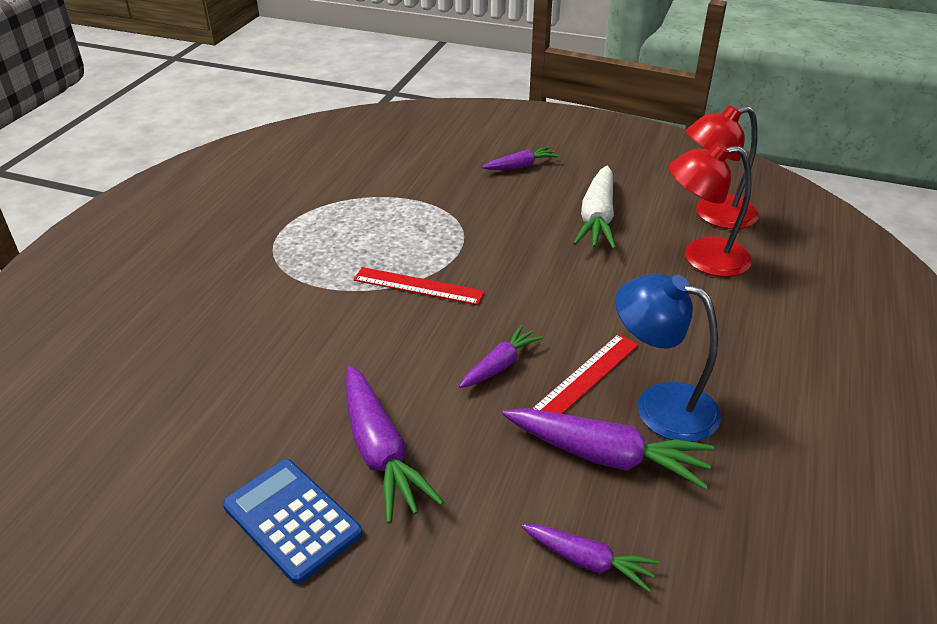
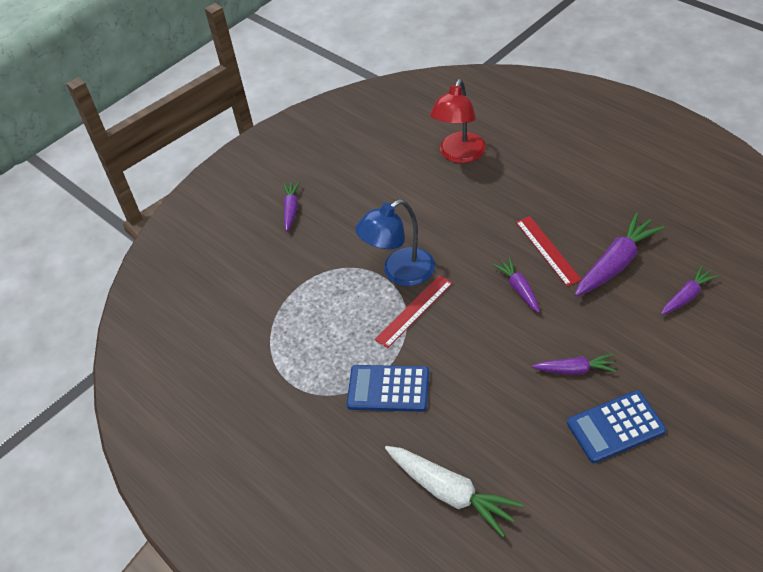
camera: 60 degrees left, 10 degrees up
purple carrot [346,365,444,524] -> purple carrot [532,354,616,375], size x0.59
white carrot [573,166,616,249] -> white carrot moved to [385,446,524,537]
blue lamp [615,273,721,442] -> blue lamp moved to [355,199,435,286]
red lamp [686,105,759,229] -> none
none -> blue calculator [347,365,429,412]

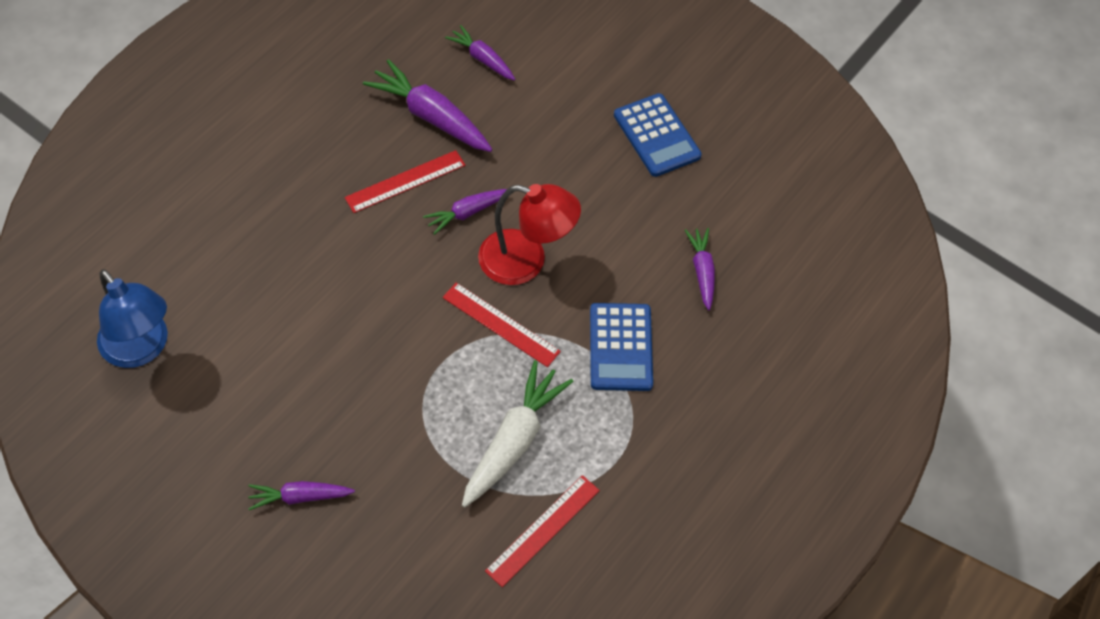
camera: 105 degrees left, 10 degrees up
blue lamp [355,199,435,286] -> blue lamp moved to [97,269,168,368]
white carrot [385,446,524,537] -> white carrot moved to [462,360,574,508]
red lamp [430,79,486,163] -> red lamp moved to [478,184,581,285]
purple carrot [532,354,616,375] -> purple carrot moved to [685,228,715,310]
none -> red ruler [485,475,600,587]

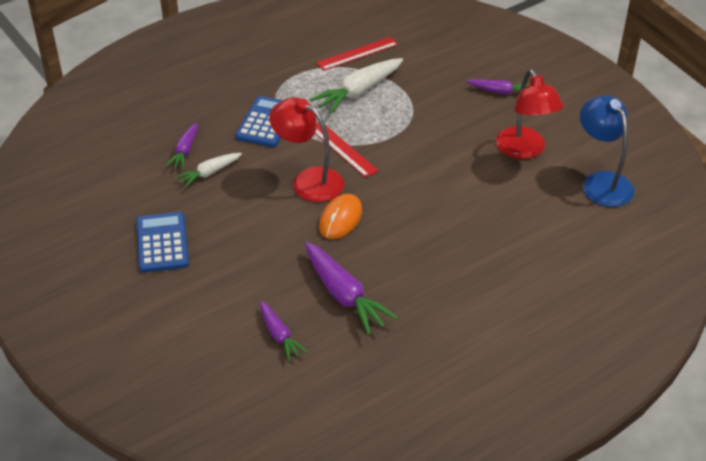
camera: 160 degrees left, 15 degrees down
red ruler [345,150,465,213] -> none
purple carrot [423,189,507,235] -> orange mouse [319,194,362,239]
none -> white carrot [175,153,242,188]
none -> red lamp [496,69,564,159]

